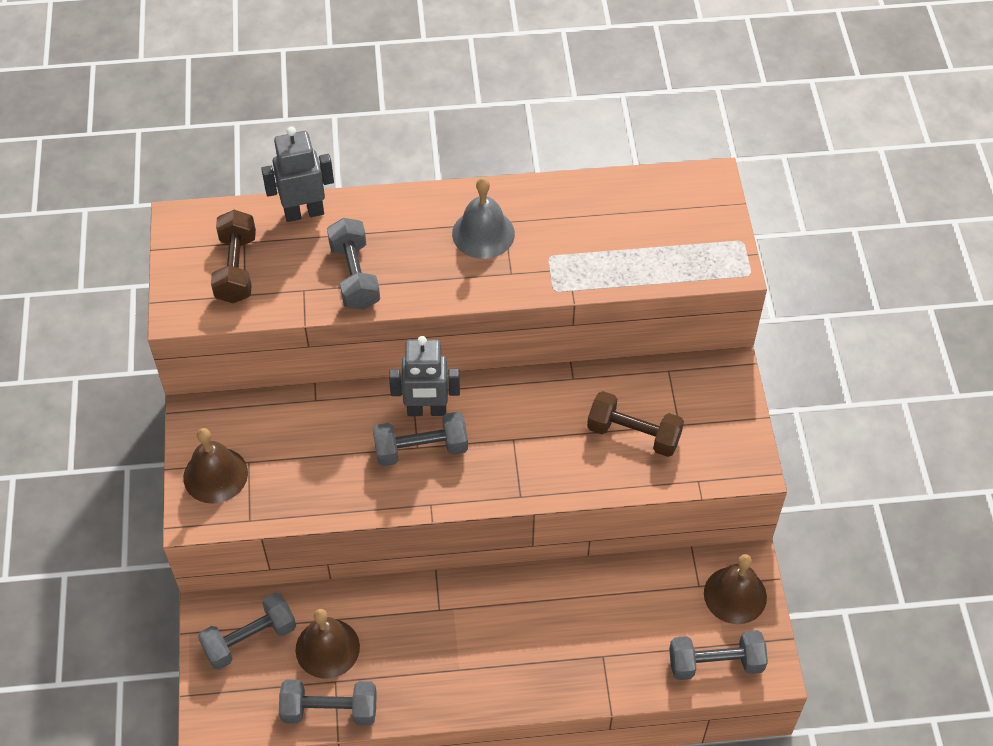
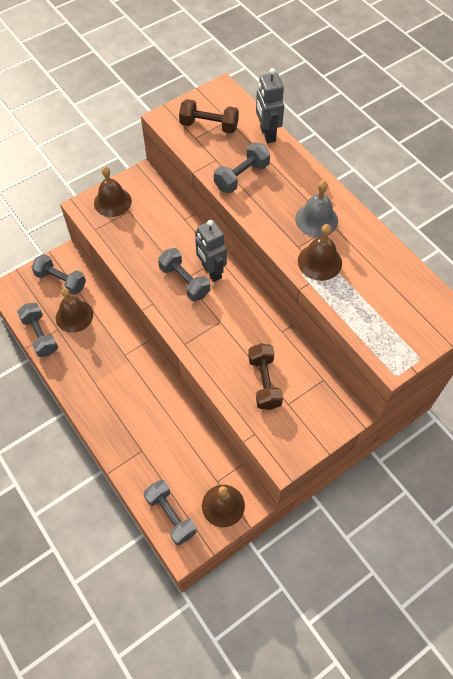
camera: 60 degrees right, 5 degrees up
brown dumbbell [211,210,256,303] -> brown dumbbell turned 45 degrees clockwise [179,99,239,134]
grey robot [261,127,334,222] -> grey robot turned 150 degrees counterclockwise [256,68,284,143]
none -> brown bell [298,224,342,281]

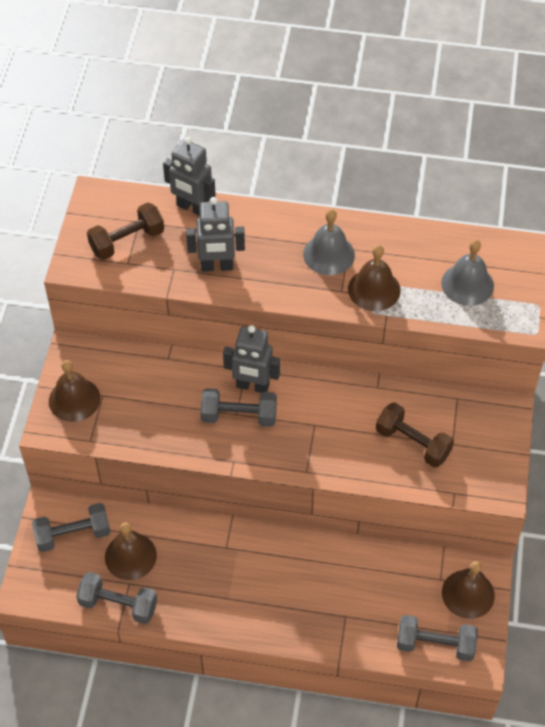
camera: 45 degrees left, 5 degrees down
grey dumbbell [214,142,270,193] -> grey robot [186,197,245,272]
none -> grey bell [441,239,494,306]

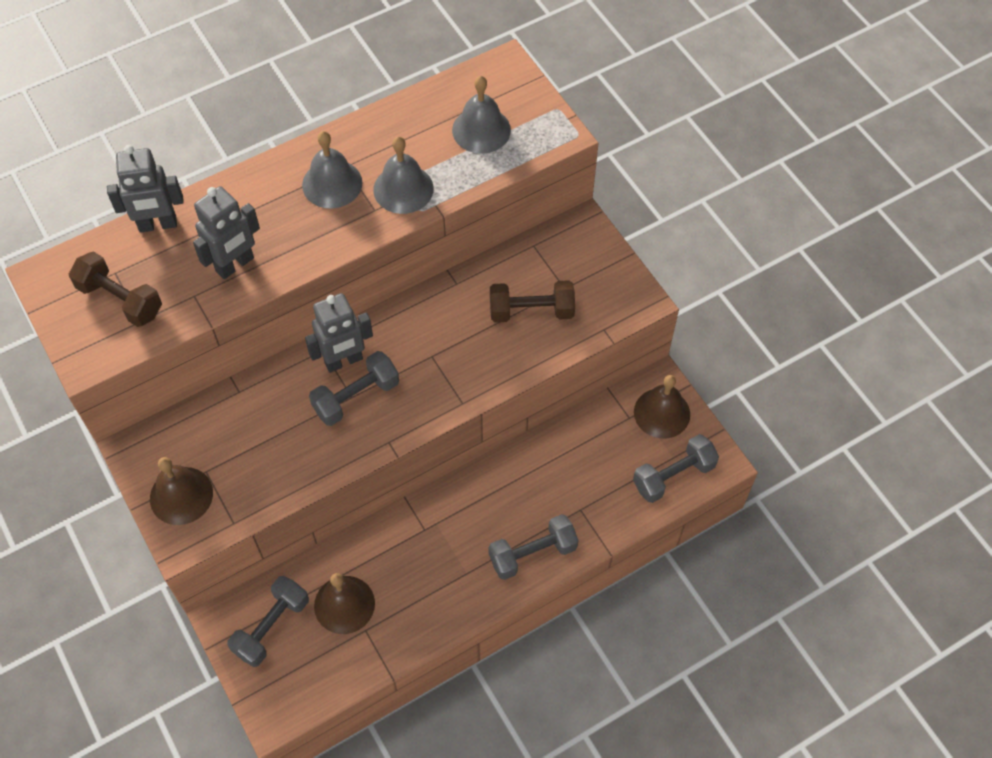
camera: 40 degrees left, 5 degrees up
grey dumbbell [76,572,158,624] -> grey dumbbell moved to [489,514,578,580]
brown dumbbell [87,203,164,260] -> brown dumbbell turned 75 degrees counterclockwise [69,252,162,327]
brown bell [348,245,401,311] -> grey bell [373,136,434,214]

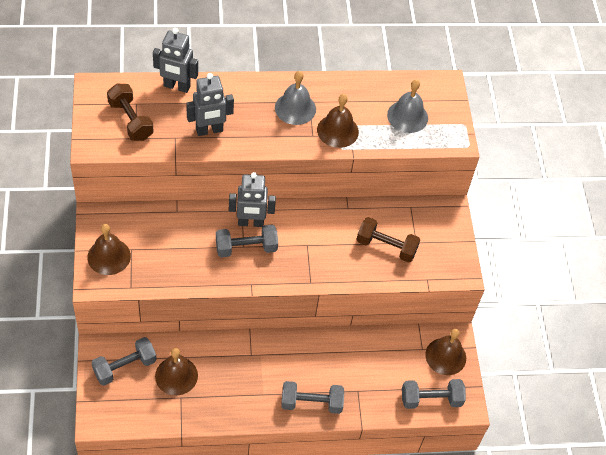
camera: 20 degrees right, 5 degrees down
grey bell [373,136,434,214] -> brown bell [317,94,359,148]

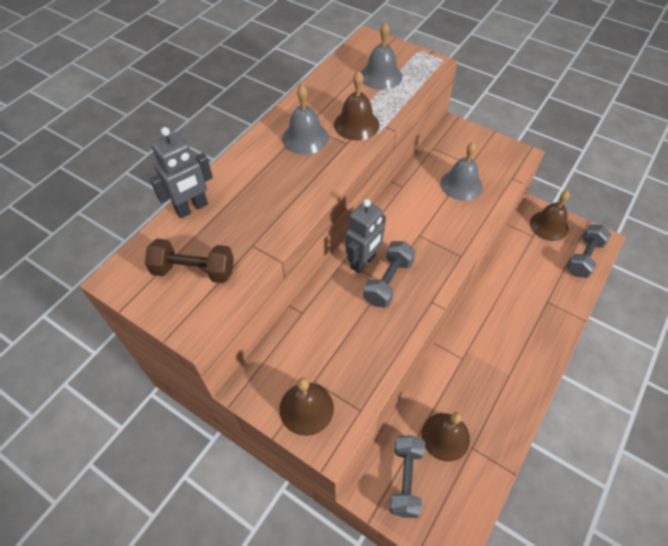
camera: 45 degrees left, 0 degrees up
grey robot [186,73,234,136] -> none
grey dumbbell [281,381,344,414] -> none
brown dumbbell [357,217,420,263] -> grey bell [440,142,482,201]

